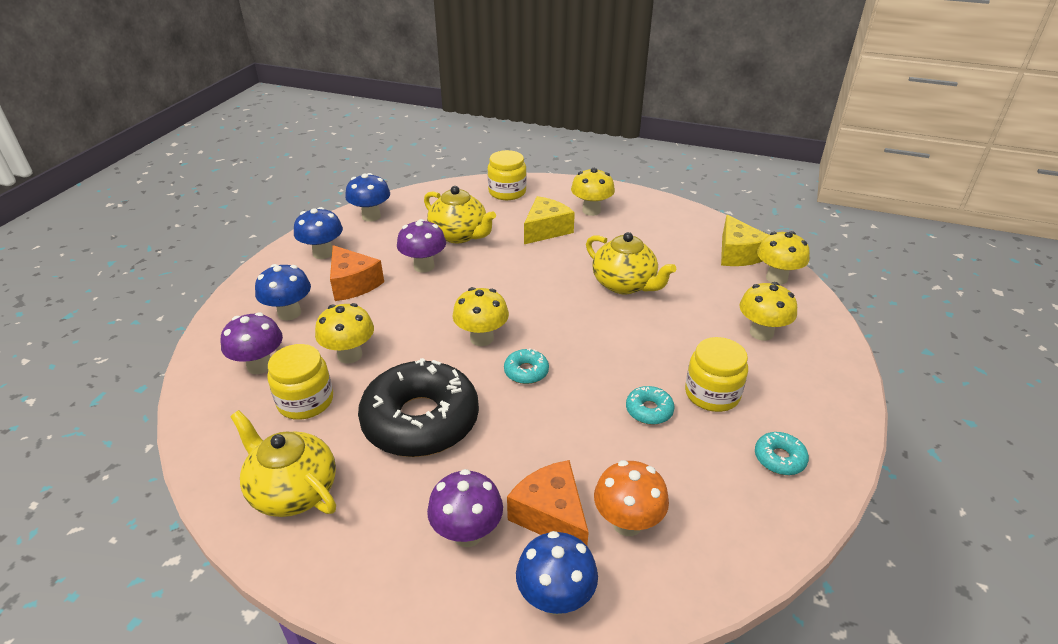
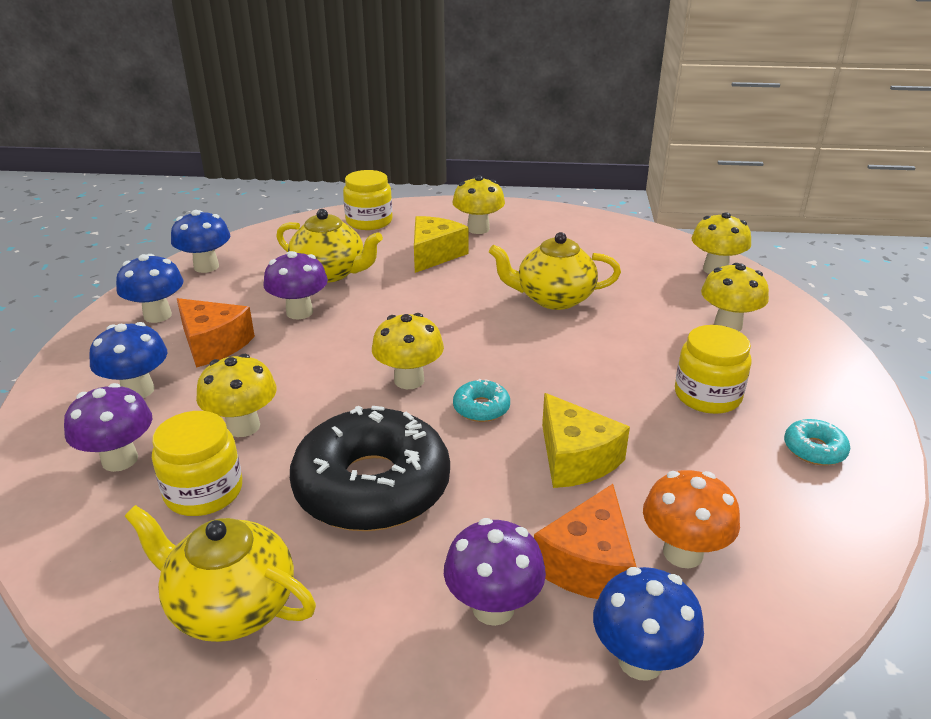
camera: 15 degrees left, 5 degrees down
orange cheese [507,460,589,545] -> orange cheese turned 105 degrees counterclockwise [534,484,637,599]
yellow teapot [586,232,676,294] -> yellow teapot turned 150 degrees clockwise [489,232,621,310]
turquoise donut [626,386,675,425] -> none
yellow cheese [721,215,768,266] -> yellow cheese moved to [542,393,630,488]

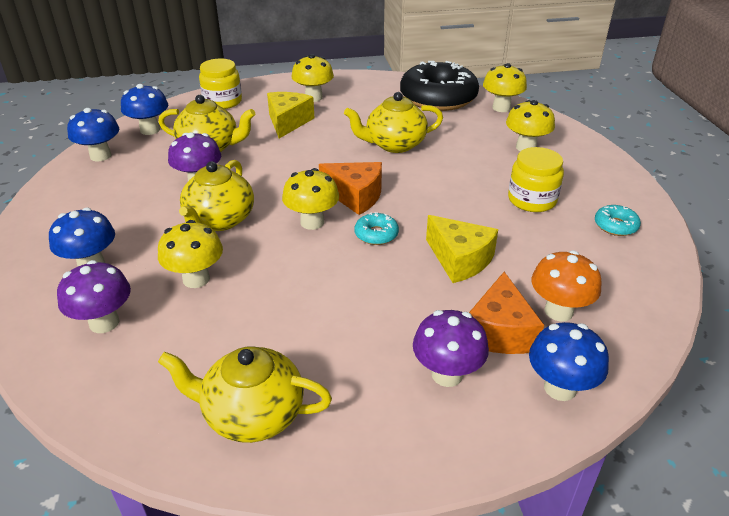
camera: 15 degrees left, 5 degrees up
blue mushroom [116,254,183,323] -> blue mushroom moved to [121,84,168,135]
yellow jar [152,411,242,516] -> none
orange cheese [177,298,255,368] -> orange cheese moved to [319,162,382,215]
black donut [290,406,450,531] -> black donut moved to [400,61,479,111]
none -> yellow teapot [179,160,254,231]

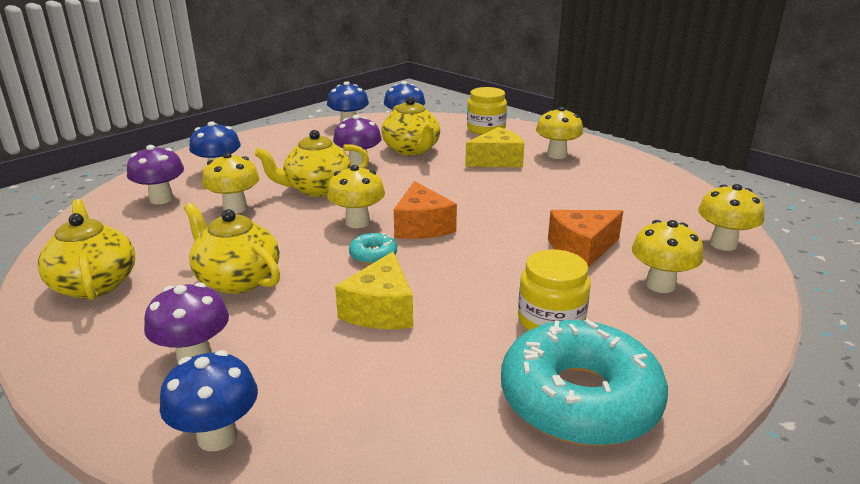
camera: 55 degrees right, 10 degrees down
yellow teapot [344,92,443,153] -> yellow teapot moved to [184,203,280,294]
black donut [400,61,479,111] -> none
orange cheese [469,272,544,354] -> orange cheese moved to [548,210,623,267]
orange mushroom [532,250,602,322] -> none
turquoise donut [595,205,641,236] -> turquoise donut [501,319,668,446], size x2.42

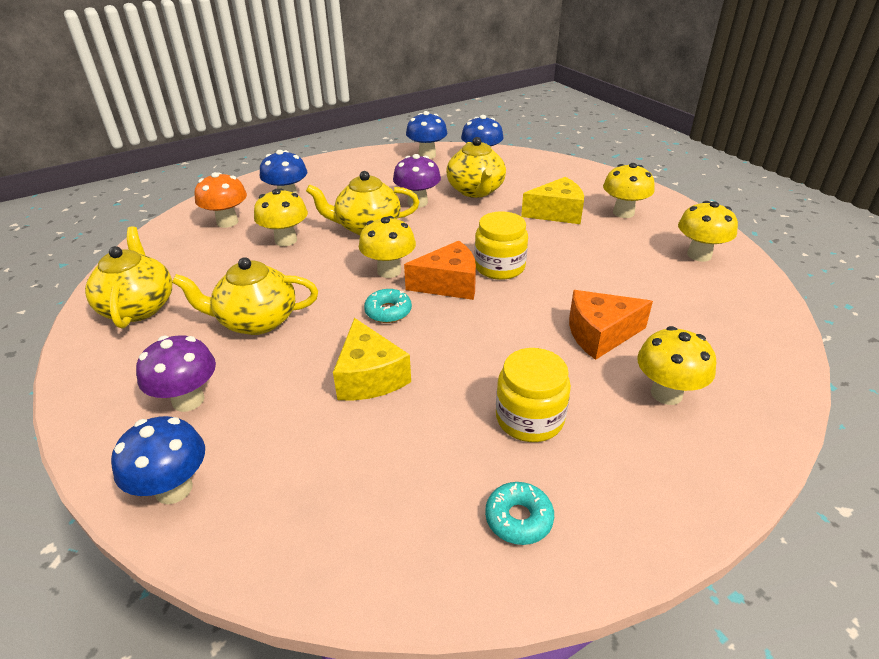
camera: 15 degrees right, 10 degrees up
purple mushroom [127,145,184,204] -> orange mushroom [195,172,247,228]
yellow teapot [184,203,280,294] -> yellow teapot turned 60 degrees counterclockwise [172,257,318,335]
yellow cheese [335,251,413,329] -> yellow cheese turned 45 degrees counterclockwise [333,318,411,401]
orange cheese [394,181,457,239] -> orange cheese turned 105 degrees counterclockwise [404,241,476,300]
yellow jar [467,87,507,135] -> yellow jar moved to [475,212,528,280]
turquoise donut [501,319,668,446] -> turquoise donut [485,482,554,545], size x0.41
yellow mushroom [698,184,764,251] -> yellow mushroom moved to [678,201,738,262]

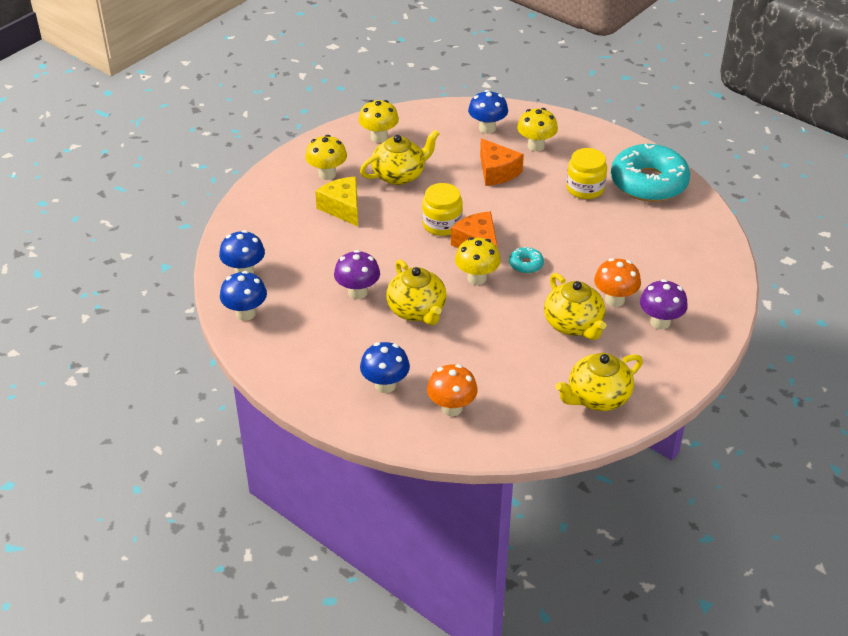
camera: 110 degrees left, 5 degrees up
blue mushroom [111,416,205,504] -> blue mushroom moved to [468,90,508,134]
yellow mushroom [254,188,308,246] -> none
yellow cheese [333,318,411,401] -> none
yellow teapot [446,137,506,198] -> yellow teapot moved to [360,129,440,185]
turquoise donut [485,482,554,545] -> turquoise donut [611,144,690,202], size x2.42
none -> orange mushroom [594,258,641,307]

